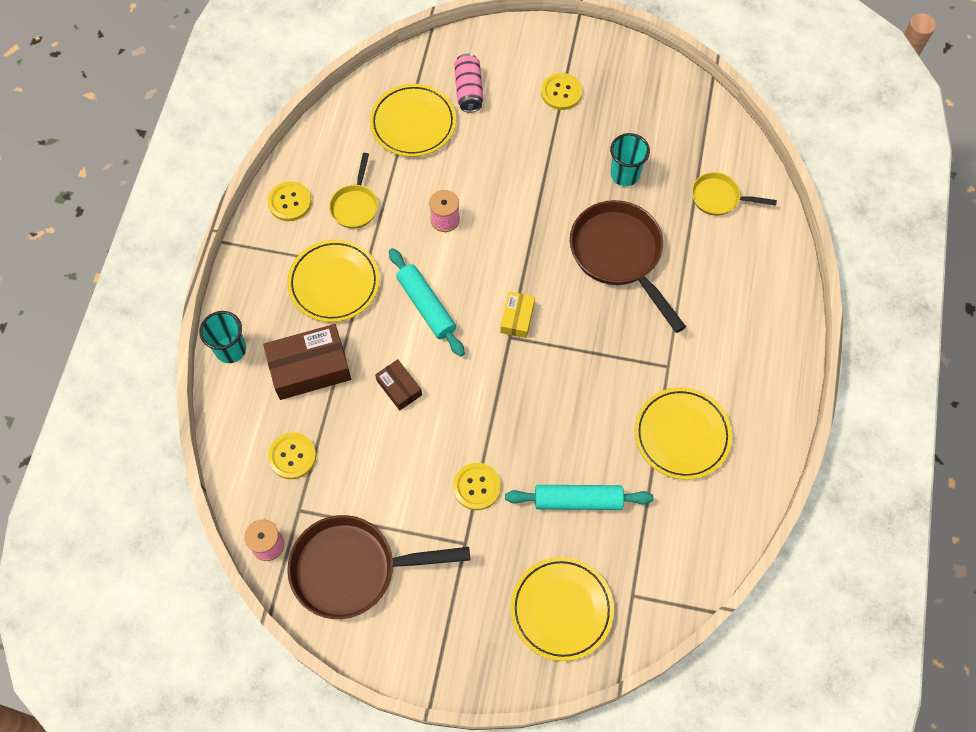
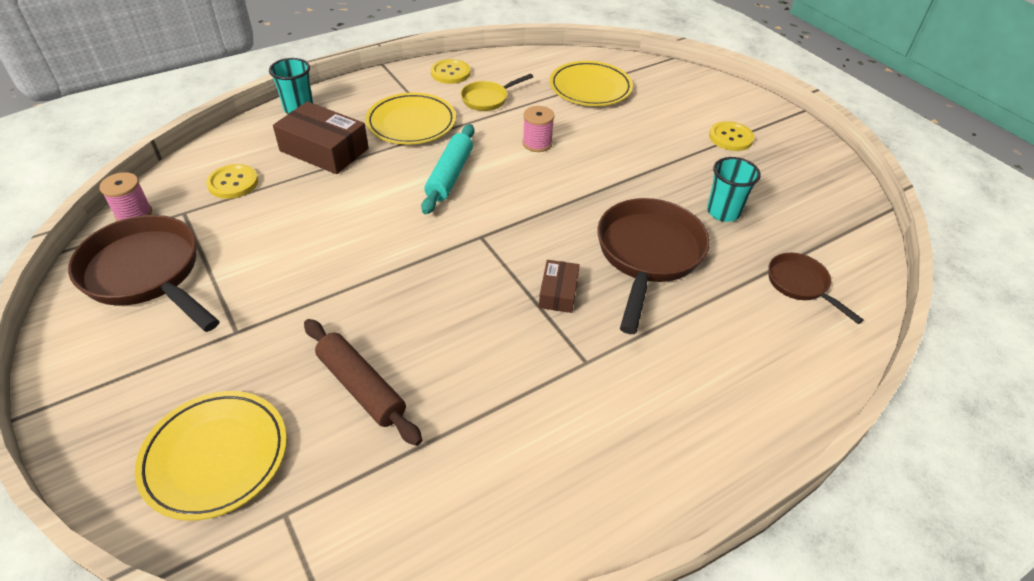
camera: 45 degrees right, 20 degrees down
brown box [375,359,422,411] -> brown box moved to [539,260,580,313]
yellow button [453,463,501,510] -> none
pink can [454,53,483,113] -> none
yellow box [500,291,535,338] -> none
turquoise rolling pin [505,485,654,510] -> brown rolling pin [304,319,422,446]
yellow plate [634,387,732,480] -> none
yellow pan [692,172,777,216] -> brown pan [768,253,864,324]

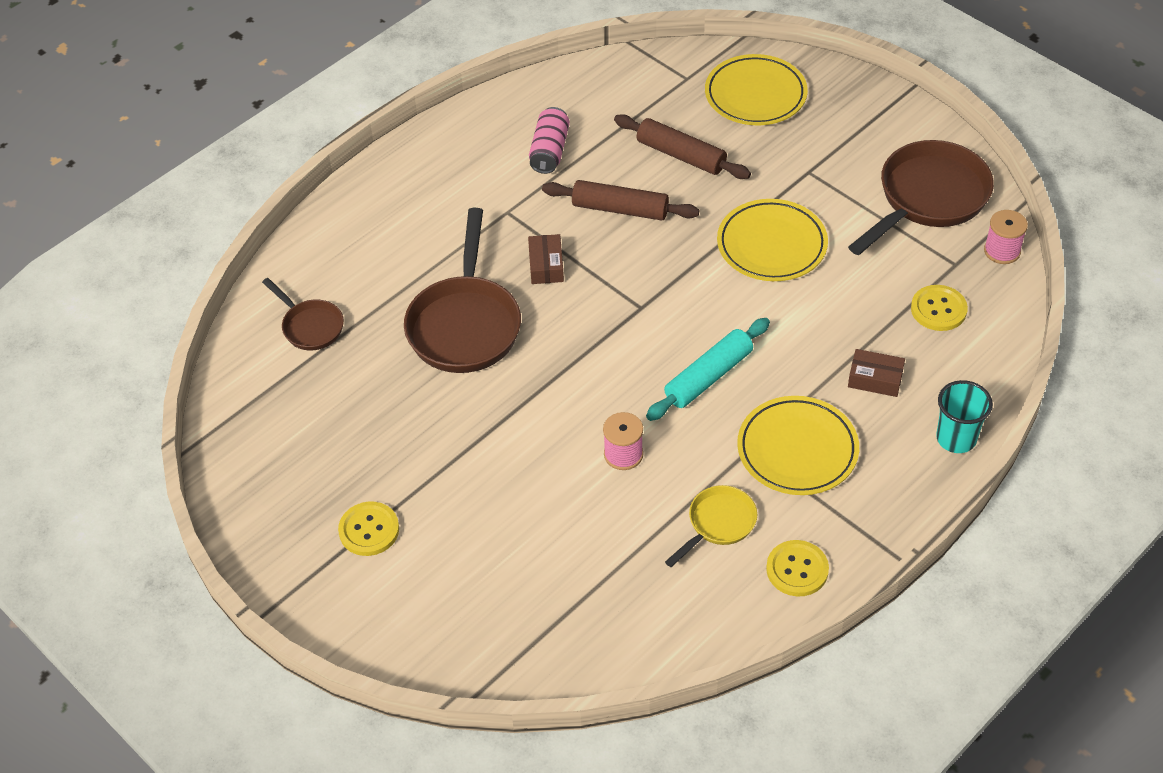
camera: 170 degrees right, 5 degrees up
brown pan [68,215,220,332] -> brown pan turned 75 degrees counterclockwise [848,140,994,255]
brown box [273,101,369,174] -> brown box [848,349,905,397], size x0.55
turquoise rolling pin [421,124,474,214] -> turquoise rolling pin turned 45 degrees clockwise [646,318,770,421]
yellow plate [550,61,633,106] -> yellow plate moved to [717,199,828,281]
turquoise cup [707,157,761,222] -> none
none -> pink can [529,107,570,174]
none -> brown rolling pin [542,180,699,221]

